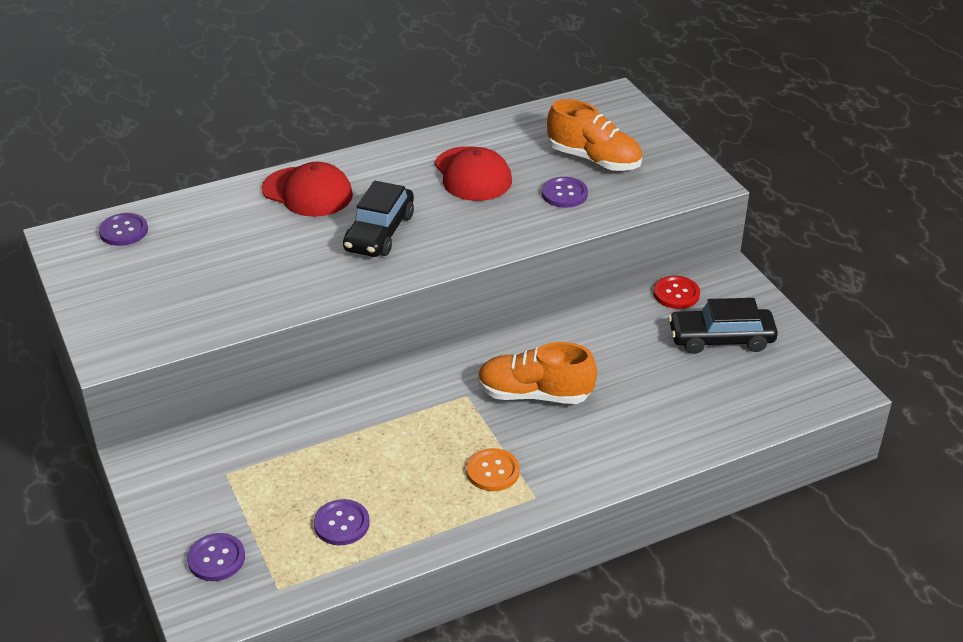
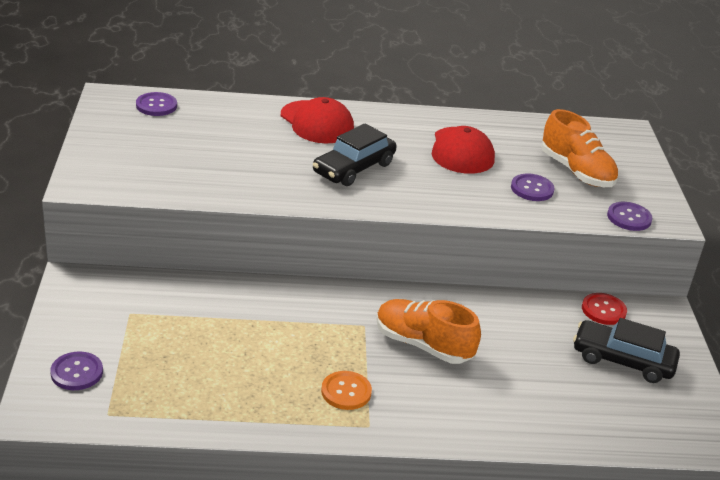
camera: 20 degrees right, 5 degrees down
purple button [314,499,370,545] -> purple button moved to [607,202,652,231]

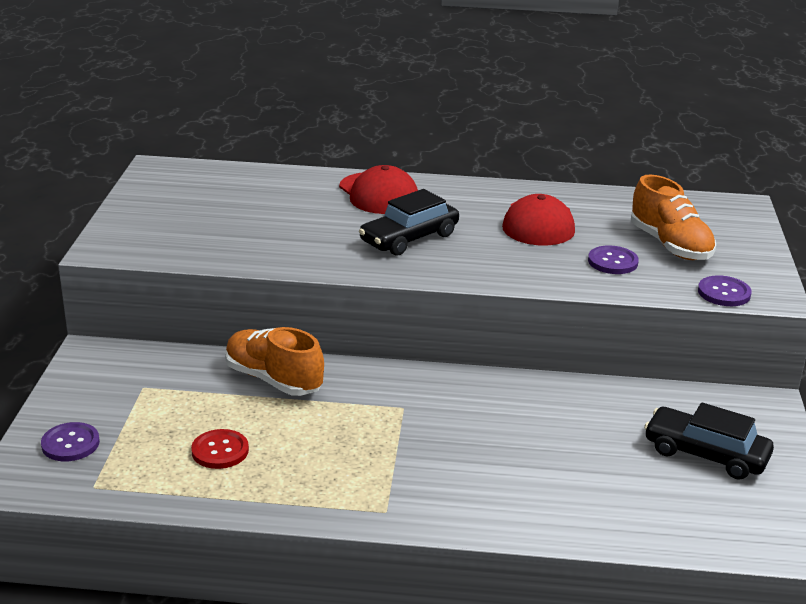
camera: 10 degrees right, 5 degrees down
purple button [136,92,177,116] -> none
orange button [321,371,372,410] -> none
orange shoe [376,299,481,364] -> orange shoe moved to [225,327,324,396]
red button [582,293,627,325] -> red button moved to [191,429,249,469]

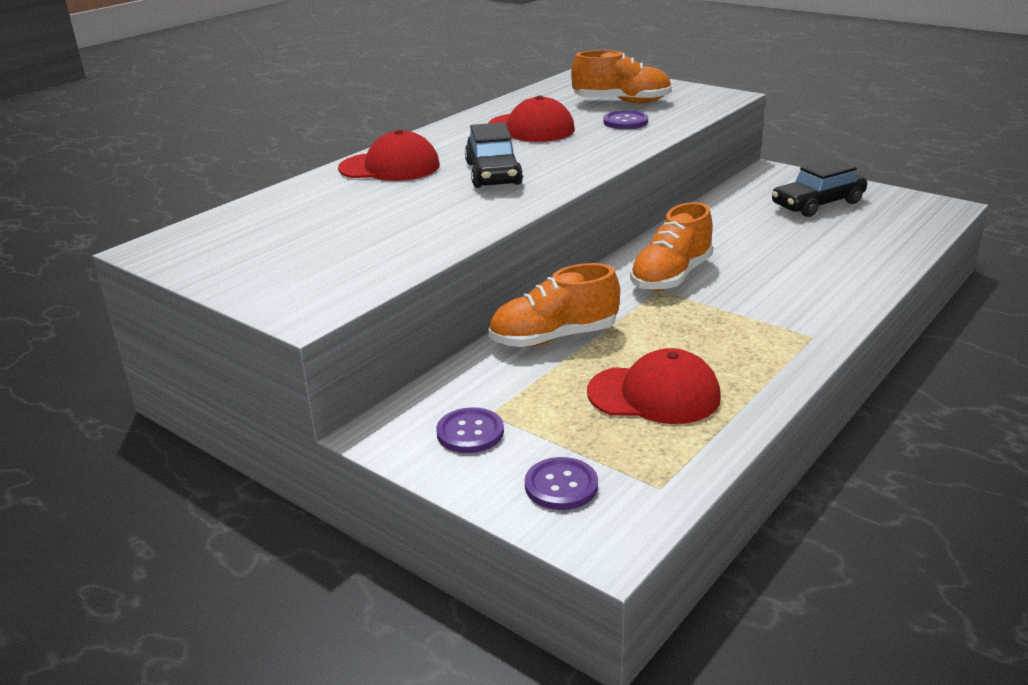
camera: 55 degrees left, 0 degrees up
red button [191,429,249,469] -> red cap [587,348,721,424]
purple button [698,275,752,306] -> purple button moved to [436,407,504,453]
none -> orange shoe [630,202,713,291]

